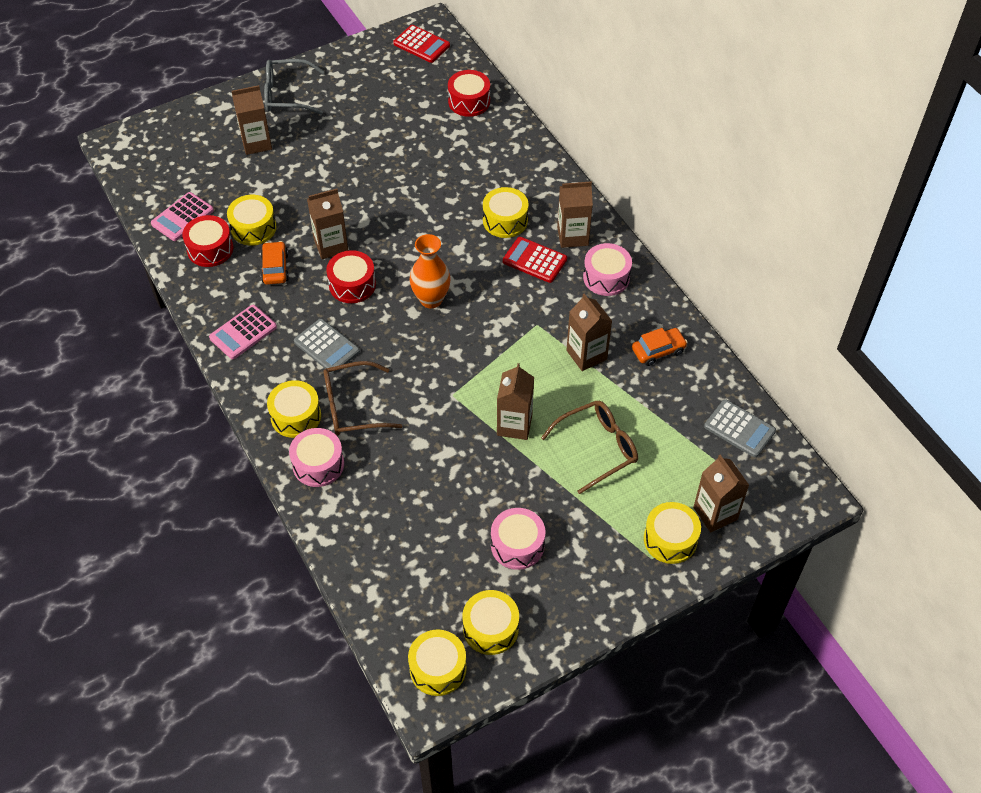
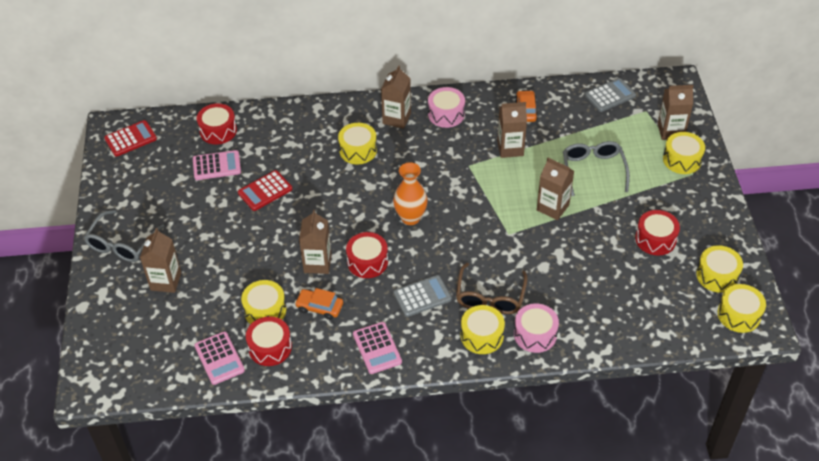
camera: 65 degrees left, 5 degrees down
pink drum [491,508,545,570] -> red drum [635,210,680,255]
red calculator [503,237,567,283] -> red calculator moved to [238,170,292,211]
brown glasses [541,400,638,494] -> grey glasses [563,141,630,196]
none -> pink calculator [193,150,241,180]

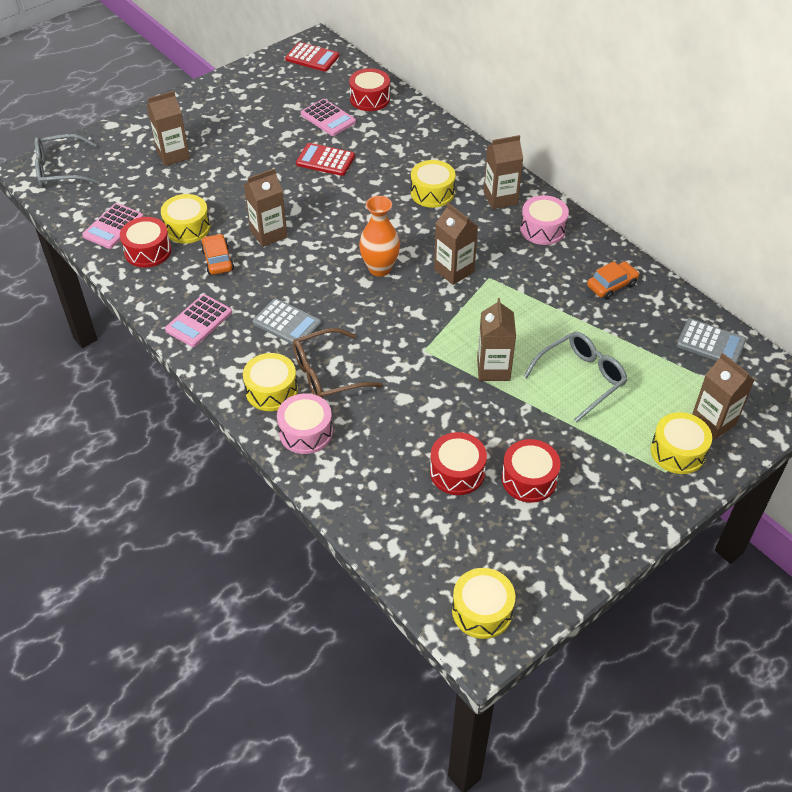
camera: 55 degrees right, 0 degrees up
grey glasses [83,210,165,262] -> grey glasses moved to [35,134,100,187]
red drum [346,232,388,278] -> red drum moved to [430,432,487,495]
brown carton [497,102,527,158] -> brown carton moved to [434,203,478,285]
yellow drum [696,245,743,293] -> none

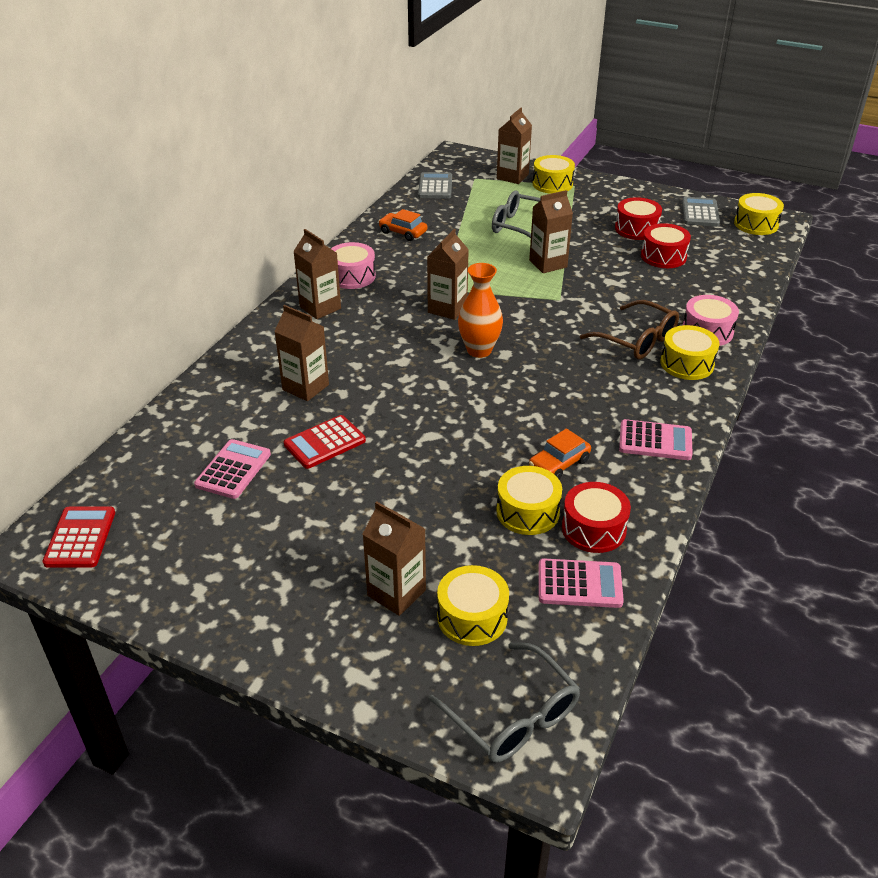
camera: 115 degrees left, 10 degrees down
brown carton [244,168,287,247] -> brown carton moved to [274,305,329,401]
grey calculator [253,298,322,345] -> grey calculator moved to [682,197,720,226]
red calculator [296,143,355,176] -> red calculator turned 60 degrees clockwise [284,415,366,469]
red drum [349,68,390,111] -> none
yellow drum [411,160,456,208] -> yellow drum moved to [437,565,509,646]

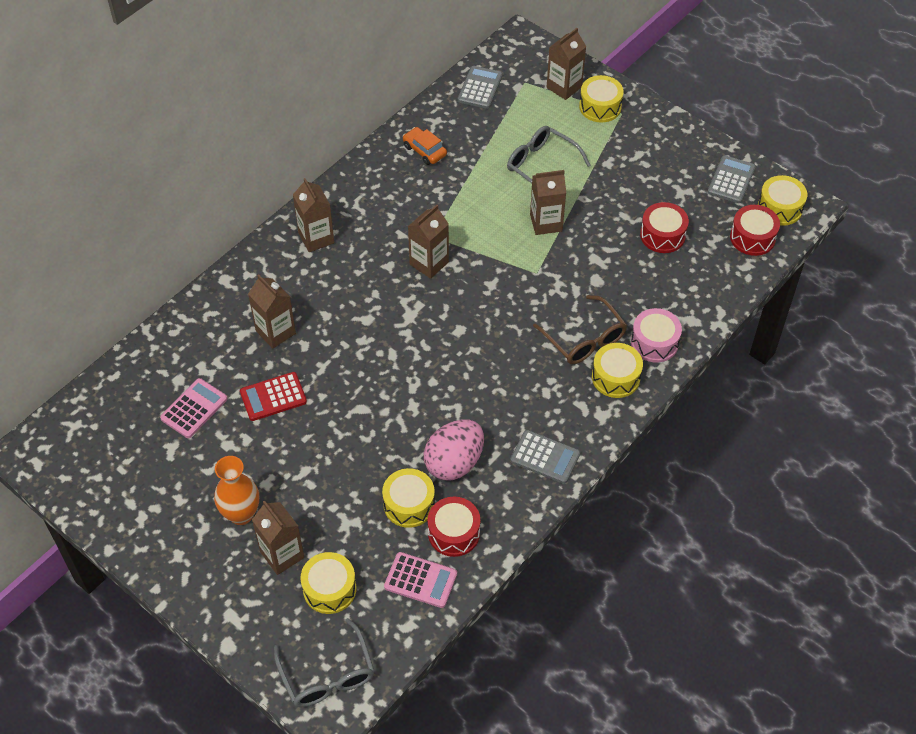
camera: 15 degrees right, 15 degrees up
red calculator [42,507,115,568] -> none
pink drum [331,242,376,289] -> none
orange vase [458,263,503,358] -> orange vase moved to [214,456,259,525]
orange car [529,428,591,479] -> pink egg [424,419,484,480]
red drum [615,197,662,240] -> red drum moved to [730,205,780,256]
pink calculator [619,419,693,460] -> grey calculator [510,430,580,484]

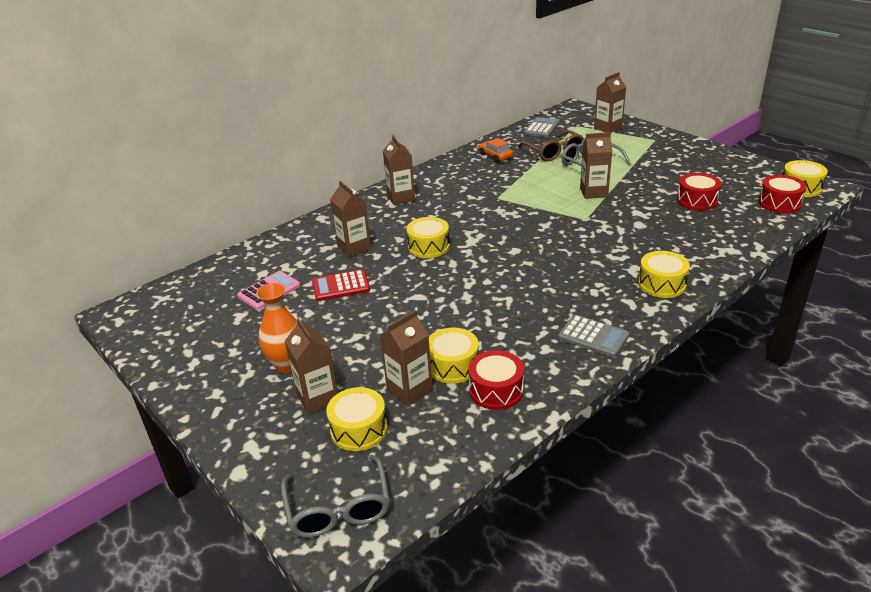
camera: 10 degrees right, 20 degrees down
pink calculator [384,552,457,608] -> none
brown carton [408,205,449,279] -> brown carton moved to [380,310,433,405]
pink egg [424,419,484,480] -> none
brown glasses [533,295,627,364] -> brown glasses moved to [518,130,584,162]
yellow drum [579,75,624,122] -> yellow drum moved to [406,217,450,258]
pink drum [631,308,682,363] -> none
grey calculator [707,155,756,203] -> none

